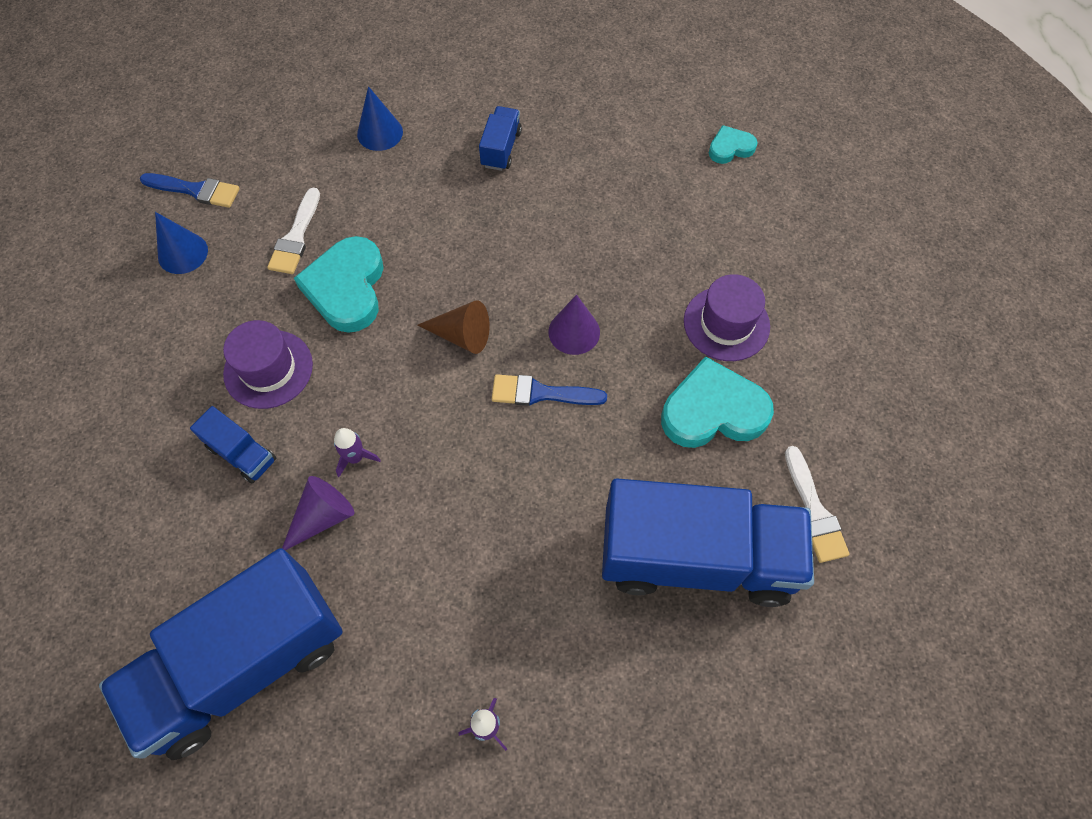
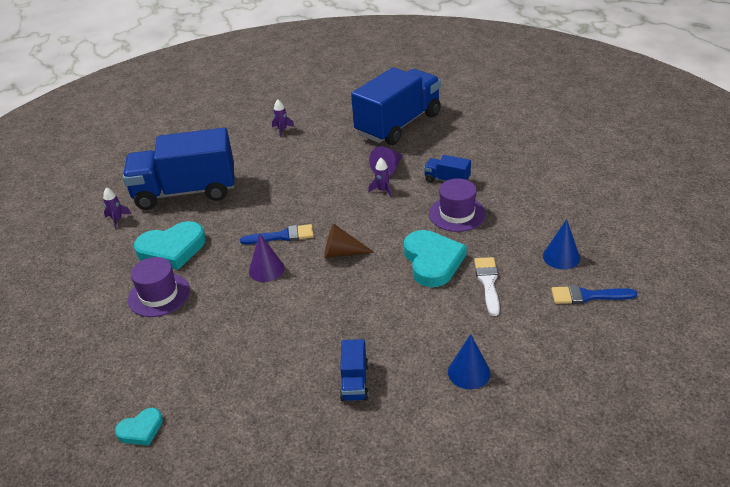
camera: 170 degrees right, 25 degrees down
white brush [785,446,850,563] -> purple rocket [103,187,131,229]

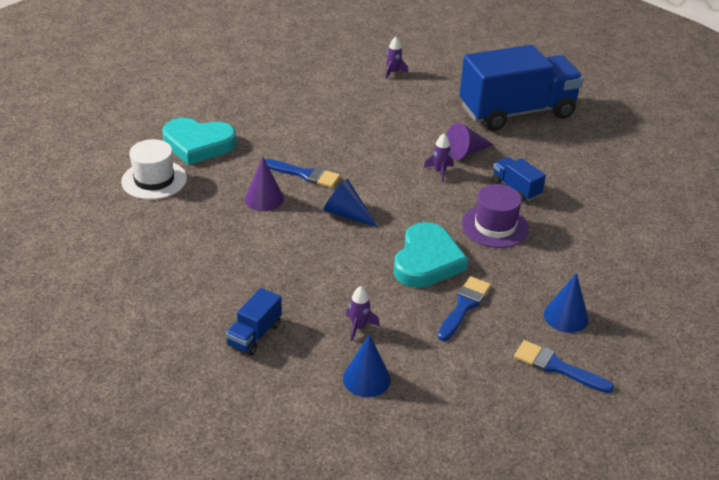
camera: 25 degrees right, 0 degrees up
purple rocket [103,187,131,229] -> purple rocket moved to [346,286,380,341]
turquoise heart [115,408,163,446] -> none
blue truck [123,128,234,210] -> none
purple hat [128,257,190,317] -> white hat [121,139,187,200]
brown cone [324,223,374,258] -> blue cone [324,179,378,227]
white brush [474,257,500,316] -> blue brush [438,276,491,341]

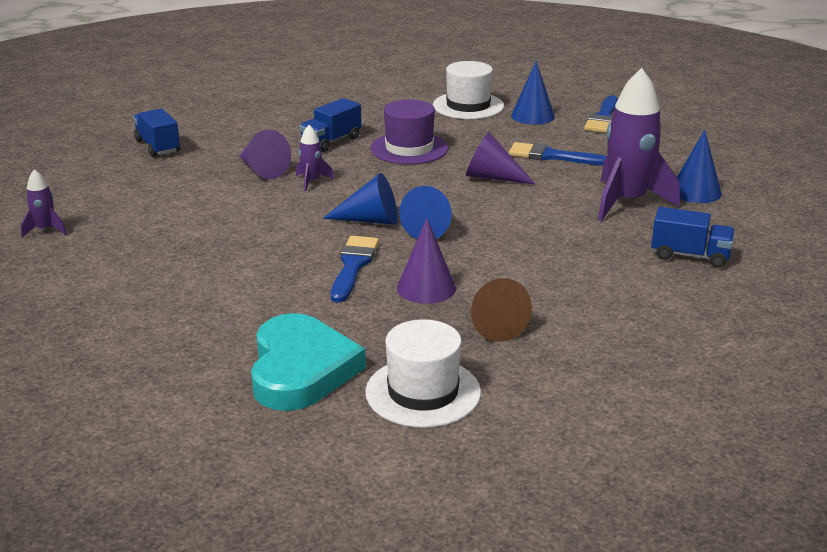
camera: 100 degrees left, 10 degrees down
purple rocket [346,286,380,341] -> purple rocket [598,68,680,221], size x2.19
turquoise heart [394,222,468,288] -> purple cone [466,132,536,185]
blue truck [459,45,584,131] -> blue truck [133,108,180,157], size x0.42
none -> blue cone [323,173,398,225]
none -> white hat [433,61,504,119]
none -> brown cone [471,278,532,342]

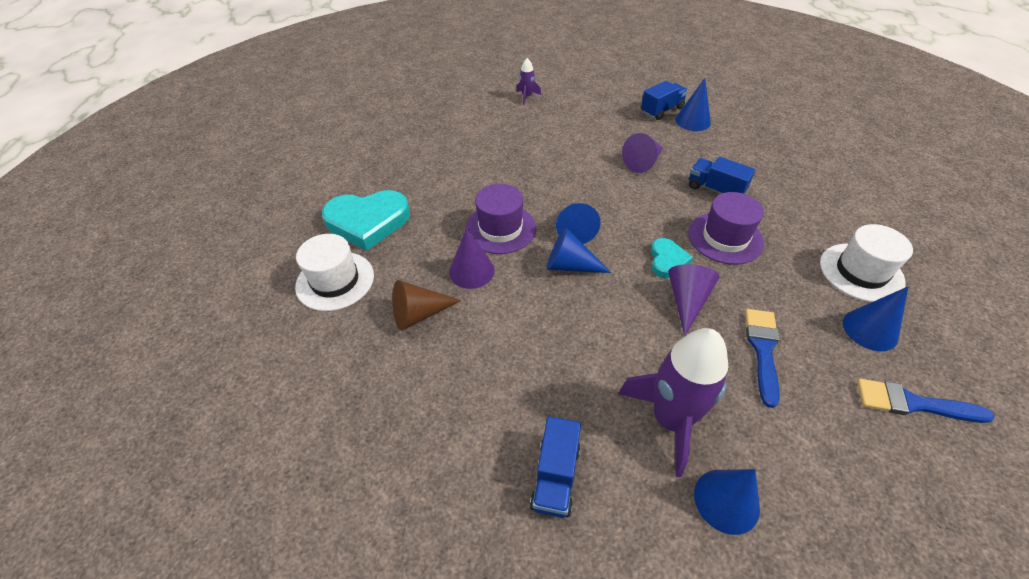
camera: 85 degrees right, 20 degrees up
purple rocket [296,125,334,192] -> none
blue brush [331,236,379,303] -> purple hat [465,184,536,254]
none -> turquoise heart [651,238,693,278]
none -> blue cone [675,78,711,131]

